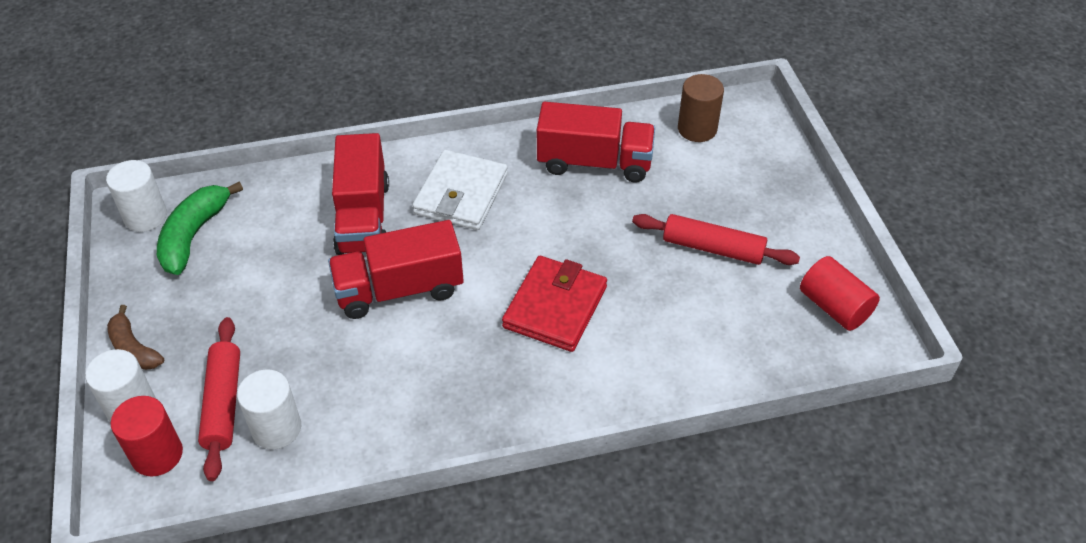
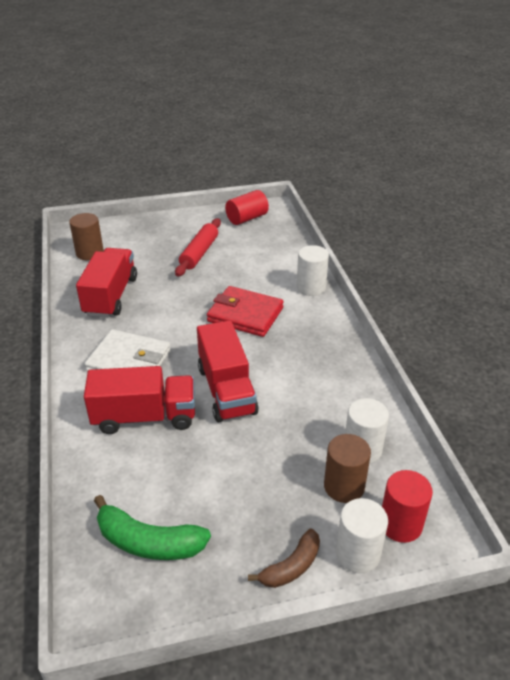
camera: 90 degrees left, 10 degrees down
white cylinder [106,160,167,232] -> white cylinder moved to [297,245,329,296]
red rolling pin [198,317,240,481] -> brown cylinder [324,434,371,503]

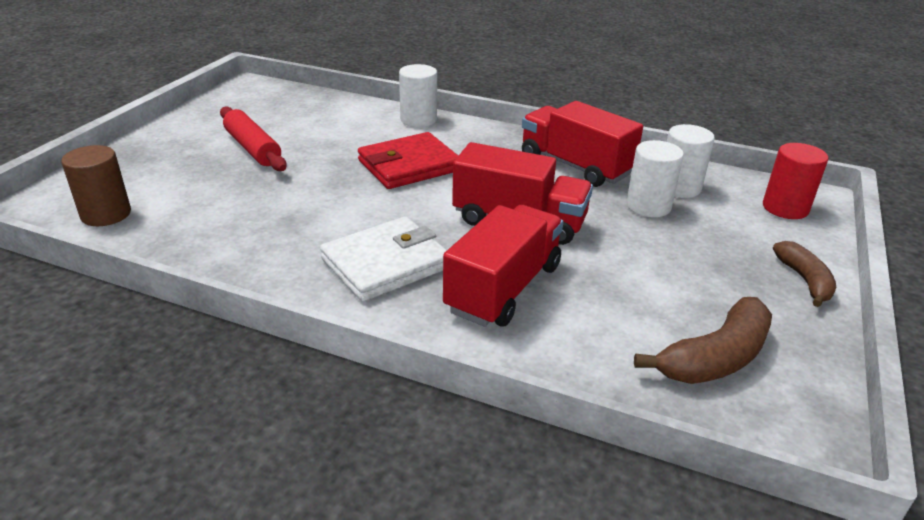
camera: 55 degrees left, 5 degrees down
red truck [76,248,137,318] -> red truck moved to [522,101,643,187]
green banana [94,495,211,560] -> brown banana [634,297,772,384]
red cylinder [225,190,269,225] -> none
brown cylinder [324,434,371,503] -> none
white cylinder [336,498,388,573] -> white cylinder moved to [626,140,684,217]

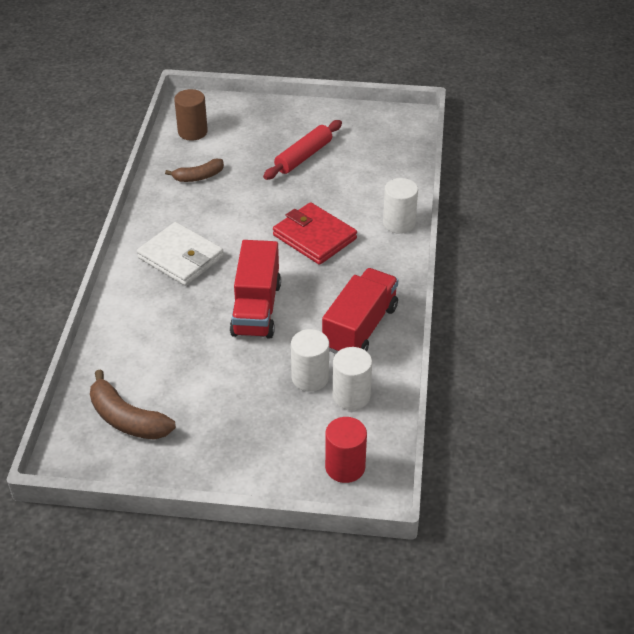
camera: 75 degrees right, 10 degrees up
red truck [443,205,563,327] -> none
brown banana [773,241,837,307] -> brown banana moved to [165,159,224,182]

